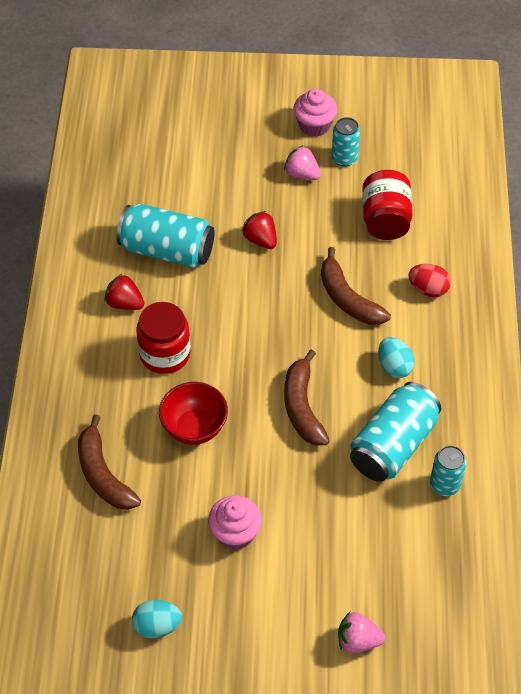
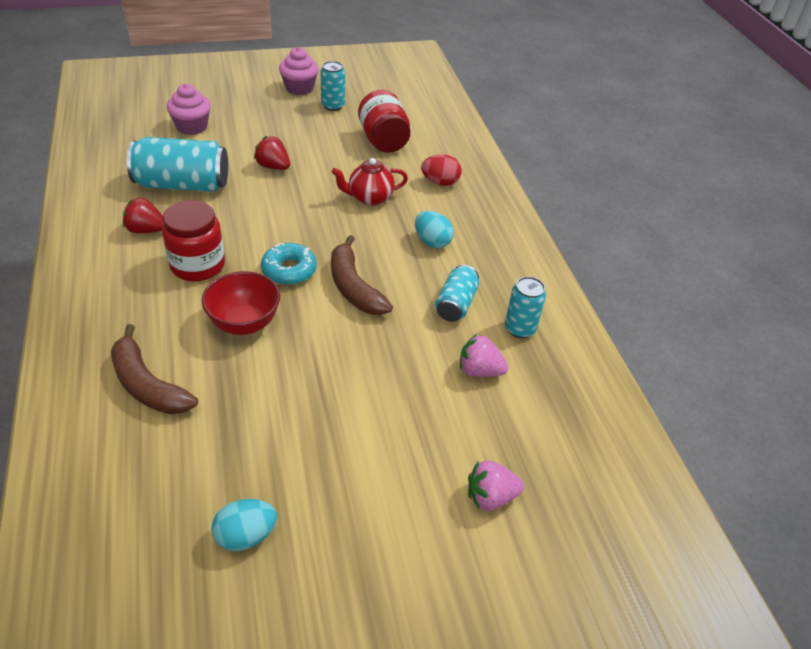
camera: 20 degrees left, 10 degrees down
pink cupcake [208,495,262,550] -> pink cupcake moved to [167,84,211,135]
pink strawberry [284,145,321,180] -> pink strawberry moved to [460,334,509,377]
brown banana [321,247,391,325] -> red teapot [331,158,408,206]
turquoise can [350,382,441,482] -> turquoise can [435,265,479,322], size x0.57
none -> turquoise donut [261,243,317,285]

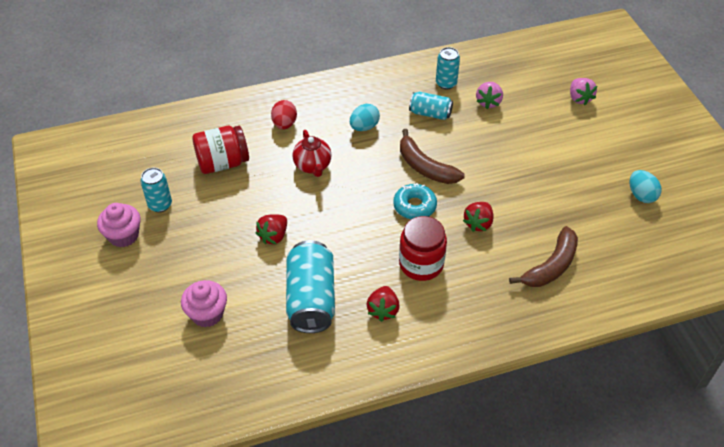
camera: 90 degrees left, 5 degrees up
red bowl [202,271,280,335] -> red strawberry [463,202,494,232]
brown banana [331,235,393,315] -> brown banana turned 75 degrees clockwise [400,129,465,184]

